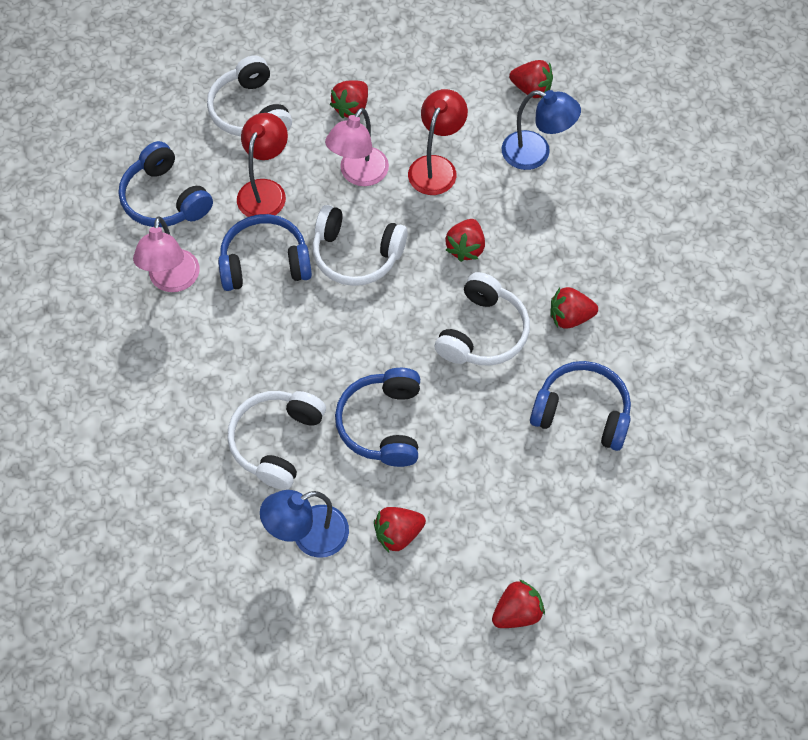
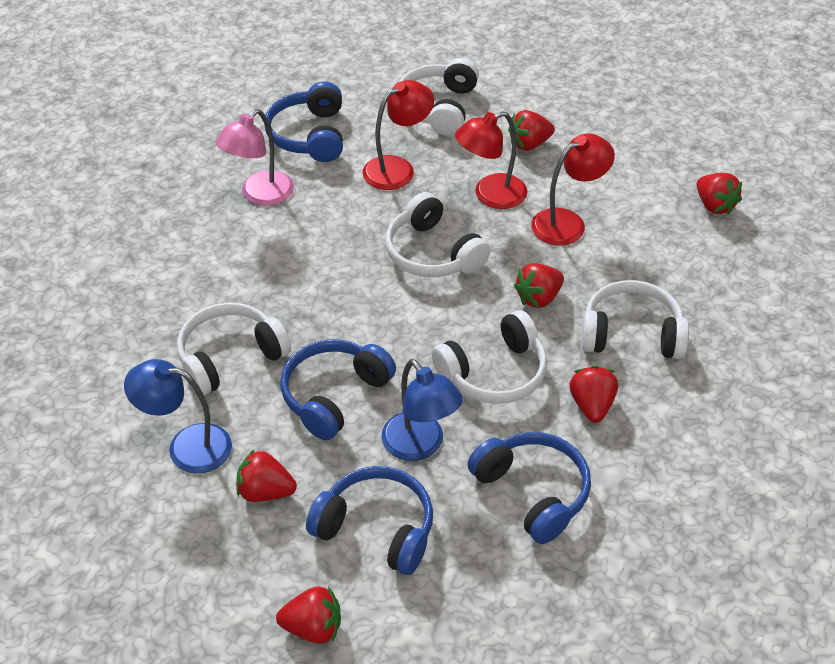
camera: 35 degrees right, 15 degrees down
blue headphones [218,214,312,291] -> blue headphones moved to [306,466,433,575]
pink lamp [325,108,389,186] -> red lamp [455,111,528,209]
blue lamp [502,90,581,170] -> blue lamp moved to [381,359,463,461]
red strawberry [550,287,598,329] -> red strawberry turned 60 degrees clockwise [569,366,618,423]
none -> white headphones [581,280,689,359]

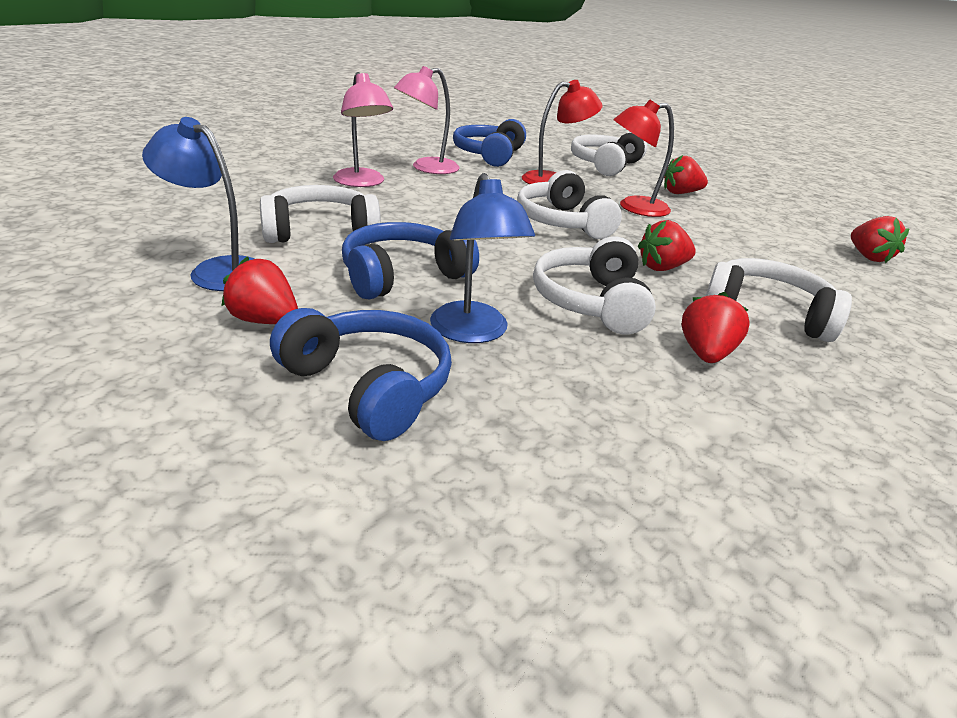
camera: 15 degrees right, 15 degrees down
red strawberry [276,586,341,643] -> none
white headphones [432,310,547,404] -> white headphones turned 105 degrees clockwise [533,236,656,335]
blue headphones [467,432,591,544] -> none
red lamp [531,133,615,245] -> none
none -> pink lamp [333,72,393,187]

